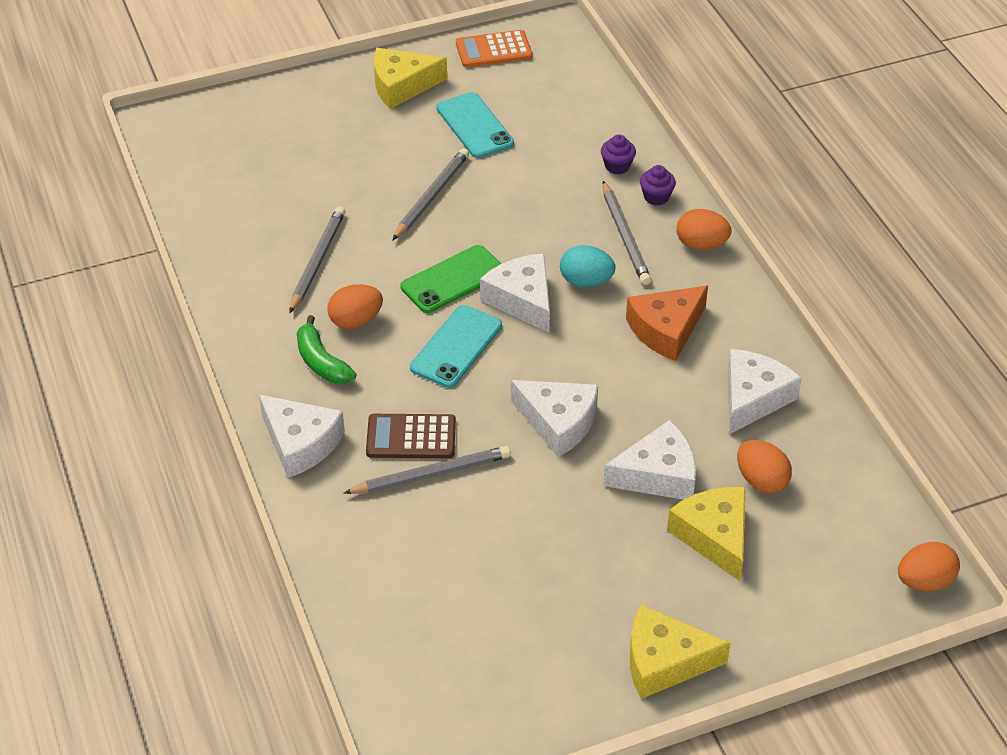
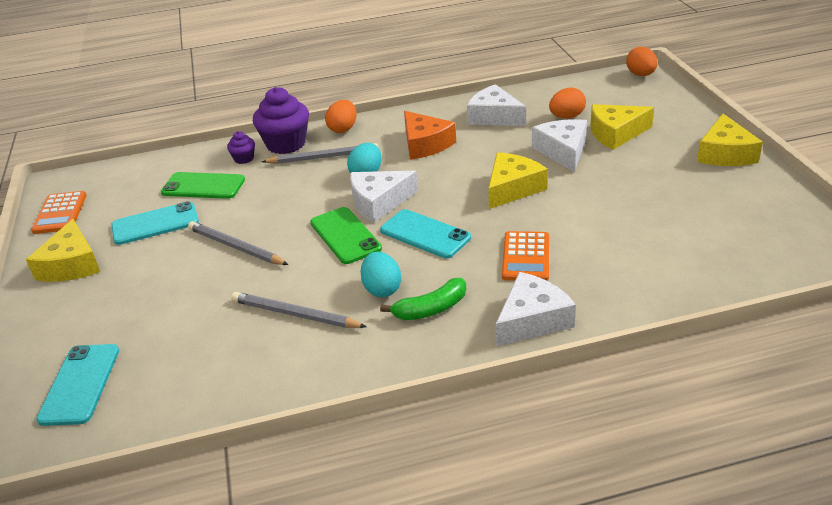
camera: 80 degrees left, 10 degrees down
orange egg [327,284,383,329] -> turquoise egg [361,252,401,297]
grey pencil [344,446,511,494] -> none
brown calculator [366,414,456,458] -> orange calculator [502,231,549,281]
white cheese [511,380,598,457] -> yellow cheese [488,152,548,209]
purple cupcake [640,165,676,205] -> purple cupcake [253,87,309,154], size x2.04
none -> turquoise phone [36,344,119,426]
none -> green phone [161,172,245,199]

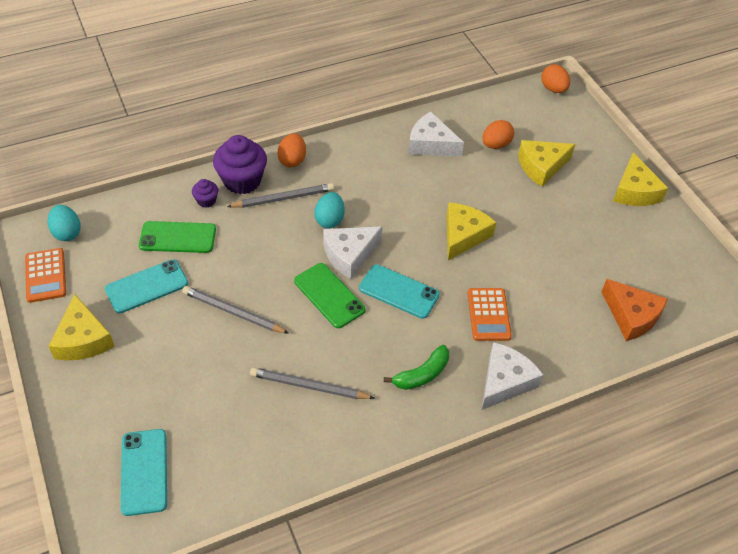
camera: 15 degrees left, 15 degrees up
turquoise egg [361,252,401,297] -> turquoise egg moved to [47,205,81,241]
orange cheese [404,111,456,160] -> orange cheese moved to [601,279,668,341]
white cheese [532,119,587,172] -> none

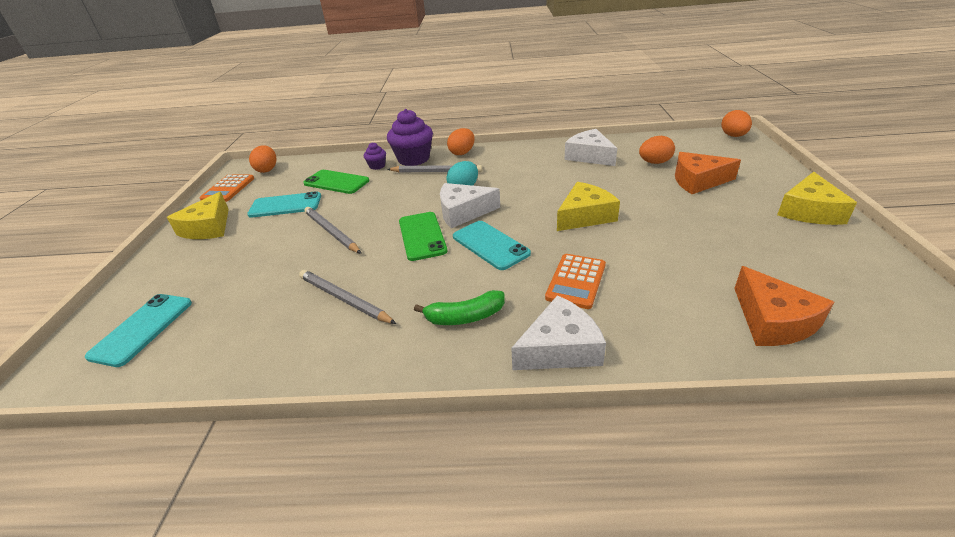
camera: 30 degrees right, 15 degrees down
turquoise egg [47,205,81,241] -> orange egg [249,145,277,173]
yellow cheese [518,140,576,187] -> orange cheese [675,152,741,194]

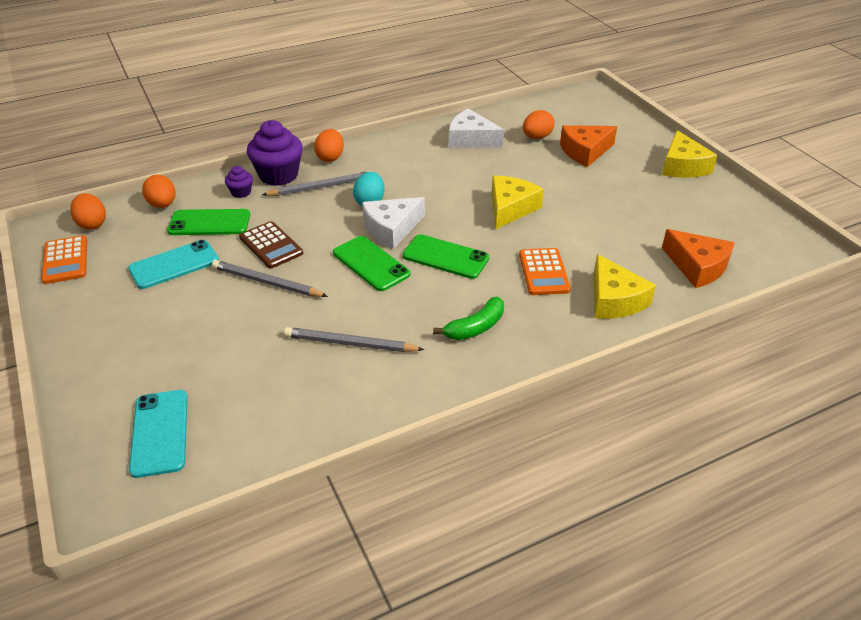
camera: 30 degrees left, 5 degrees up
yellow cheese [167,192,229,239] -> yellow cheese moved to [594,254,656,319]
turquoise phone [453,221,531,270] -> green phone [403,234,489,279]
white cheese [511,295,606,370] -> none
orange egg [721,110,752,137] -> orange egg moved to [142,175,175,208]
none -> brown calculator [239,221,303,269]

